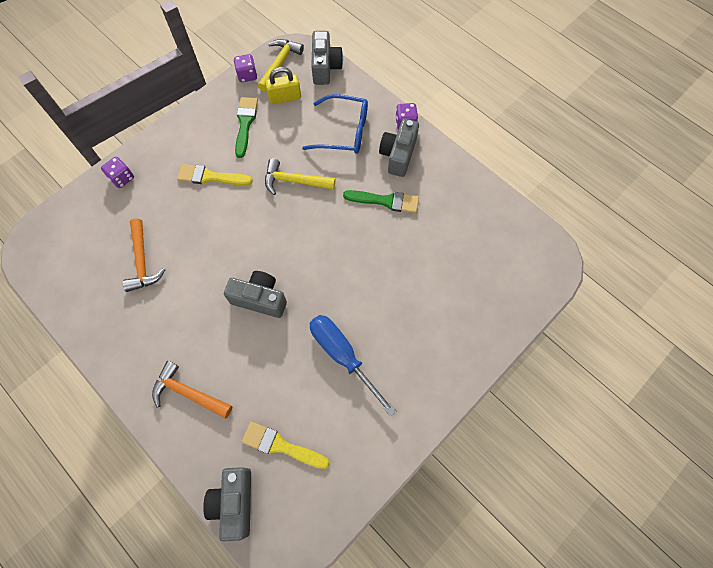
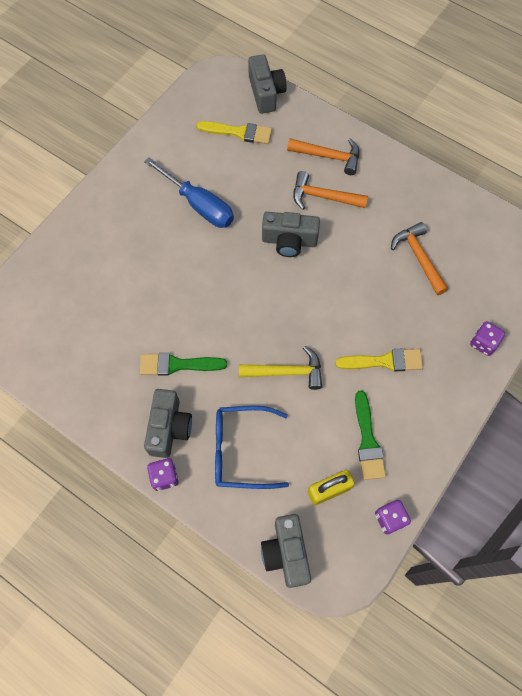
camera: 170 degrees right, 0 degrees up
yellow hammer [258,39,304,92] -> none
none -> orange hammer [293,171,368,210]

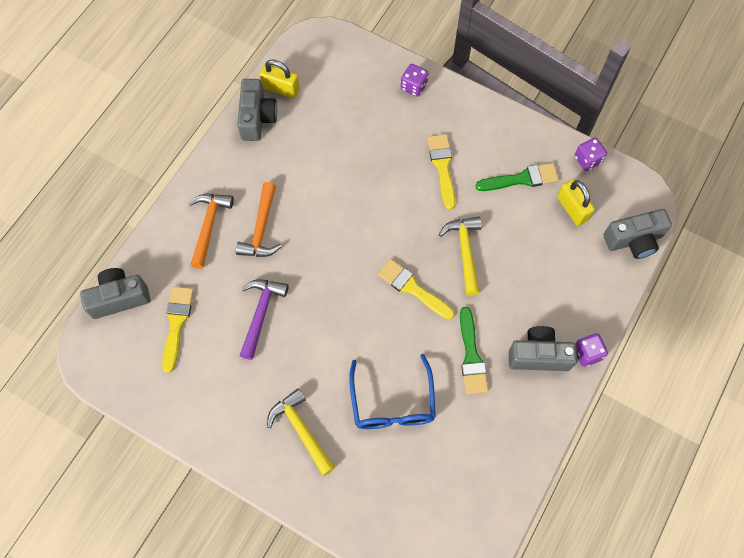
camera: 95 degrees left, 0 degrees up
blue screwdriver [144,157,234,228] -> none
blue glasses [215,406,289,489] -> blue glasses moved to [349,354,436,429]
grey camera [262,212,320,257] -> grey camera moved to [237,79,277,141]
orange hammer [391,222,448,295] -> none
none -> purple hammer [239,279,289,360]
none -> yellow padlock [259,60,300,98]
none -> yellow hammer [267,388,335,476]
none -> yellow brush [378,259,454,320]

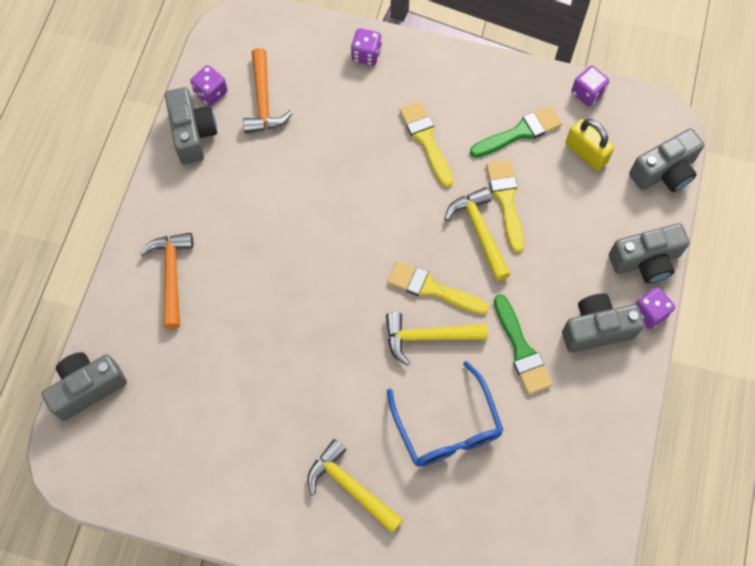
camera: 15 degrees left, 0 degrees up
yellow brush [162,286,194,373] -> yellow brush moved to [486,159,524,253]
orange hammer [236,182,282,257] -> orange hammer moved to [243,48,293,133]
purple hammer [239,279,289,360] -> none
yellow padlock [259,60,300,98] -> purple dice [190,65,228,106]
none -> yellow hammer [386,312,488,366]
none -> grey camera [609,223,690,284]

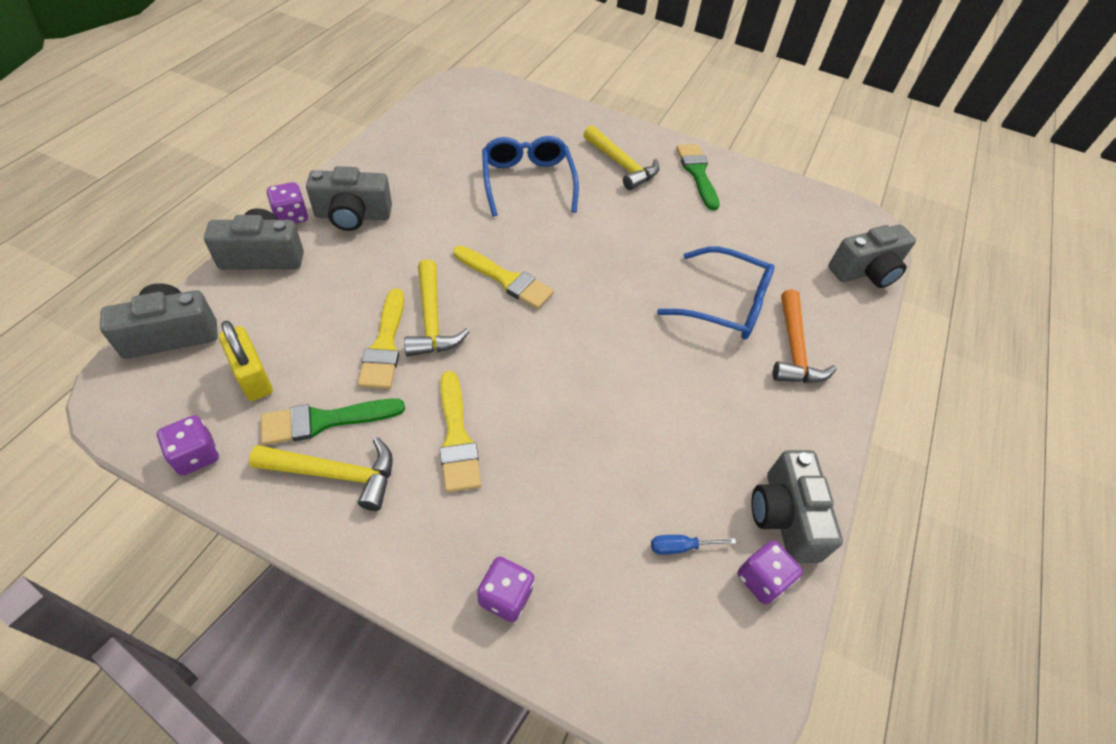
camera: 175 degrees left, 15 degrees down
orange hammer [243,48,293,133] -> blue screwdriver [651,535,736,554]
yellow hammer [386,312,488,366] -> yellow hammer moved to [249,437,393,511]
green brush [494,294,552,394] -> green brush moved to [676,144,720,210]
none -> blue glasses [657,247,775,340]

